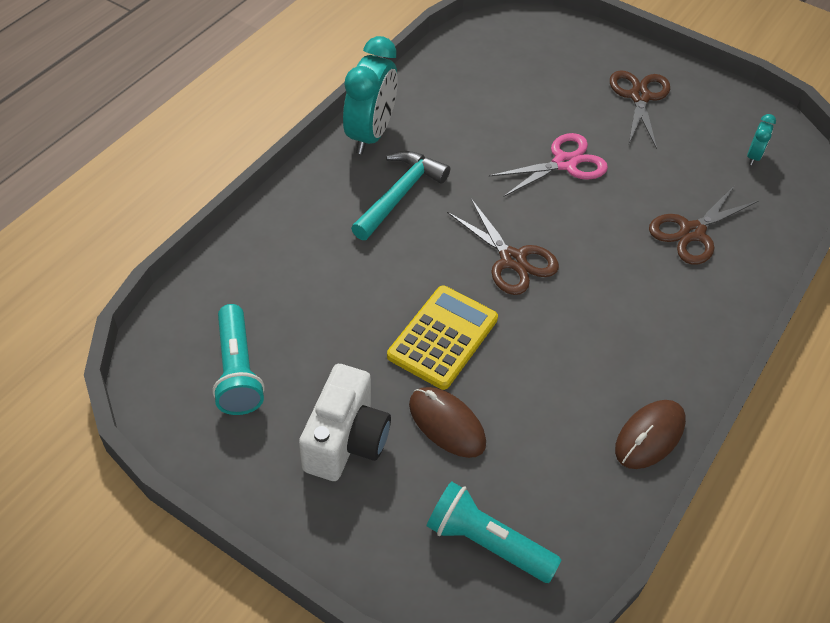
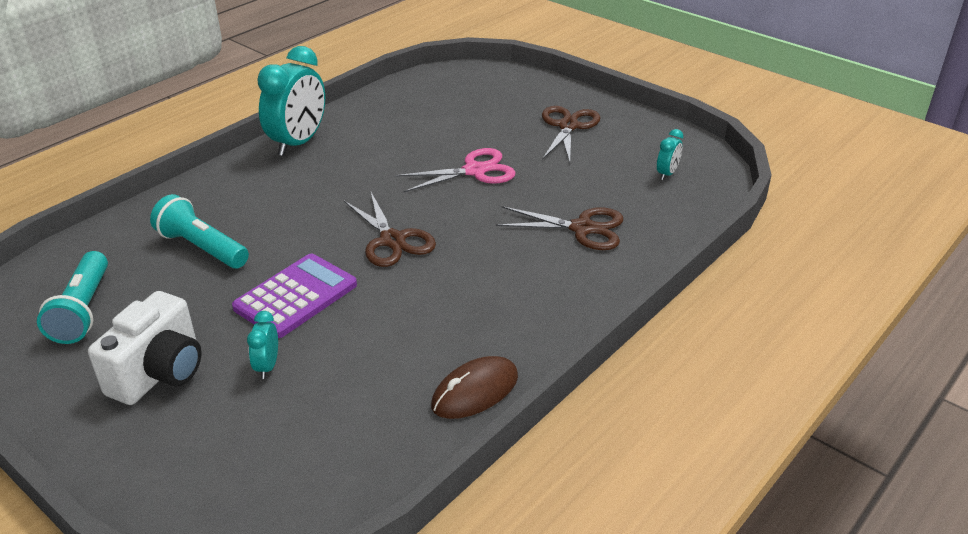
camera: 10 degrees right, 15 degrees down
turquoise hammer [351,151,450,240] -> none
yellow calculator [387,285,498,390] -> purple calculator [232,254,357,338]
brown mouse [409,387,486,458] -> turquoise clock [247,311,278,379]
turquoise flashlight [427,481,561,583] -> turquoise flashlight moved to [150,194,249,268]
brown scissors [649,185,758,265] -> brown scissors turned 135 degrees counterclockwise [496,206,623,250]

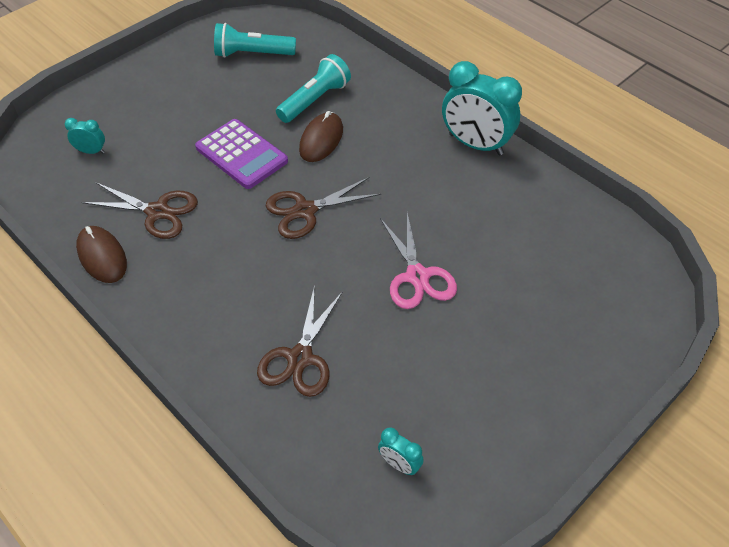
camera: 95 degrees right, 15 degrees up
white camera [88,291,202,405] -> none
turquoise clock [247,311,278,379] -> turquoise clock moved to [65,118,105,154]
brown scissors [542,106,600,163] -> brown scissors moved to [82,182,198,239]
none -> brown mouse [299,111,343,162]

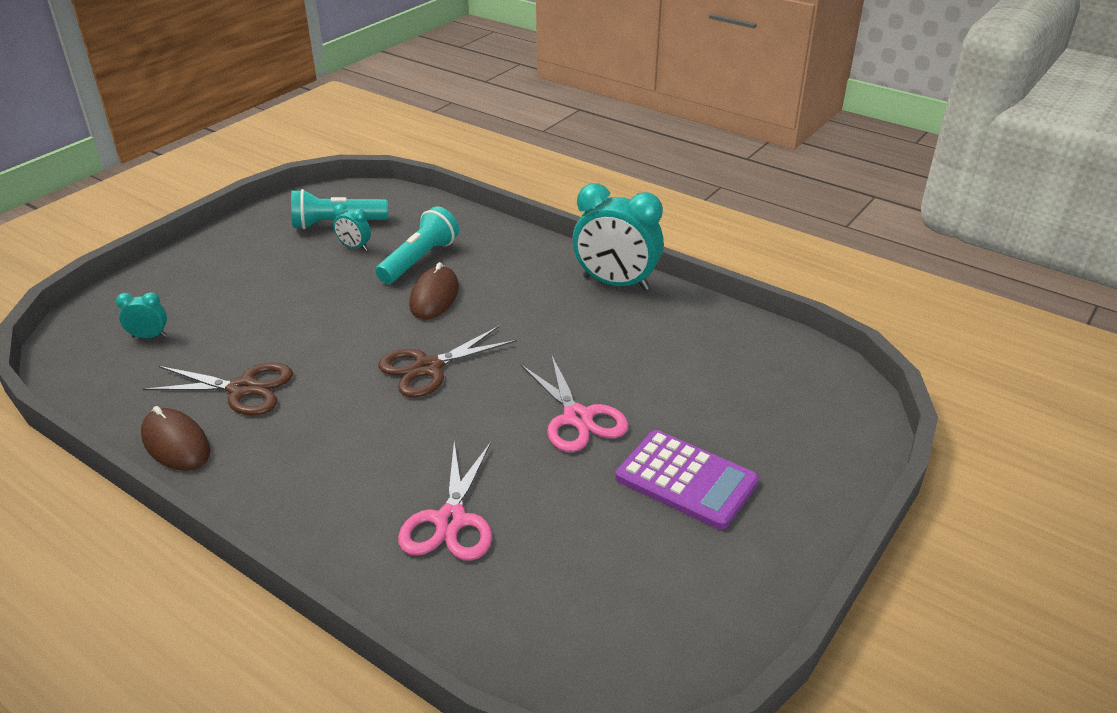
camera: 10 degrees left, 15 degrees down
purple calculator [195,119,288,189] -> purple calculator moved to [615,430,759,530]
brown scissors [257,285,343,397] -> pink scissors [398,442,492,561]
turquoise clock [378,427,424,475] -> turquoise clock moved to [333,204,371,251]

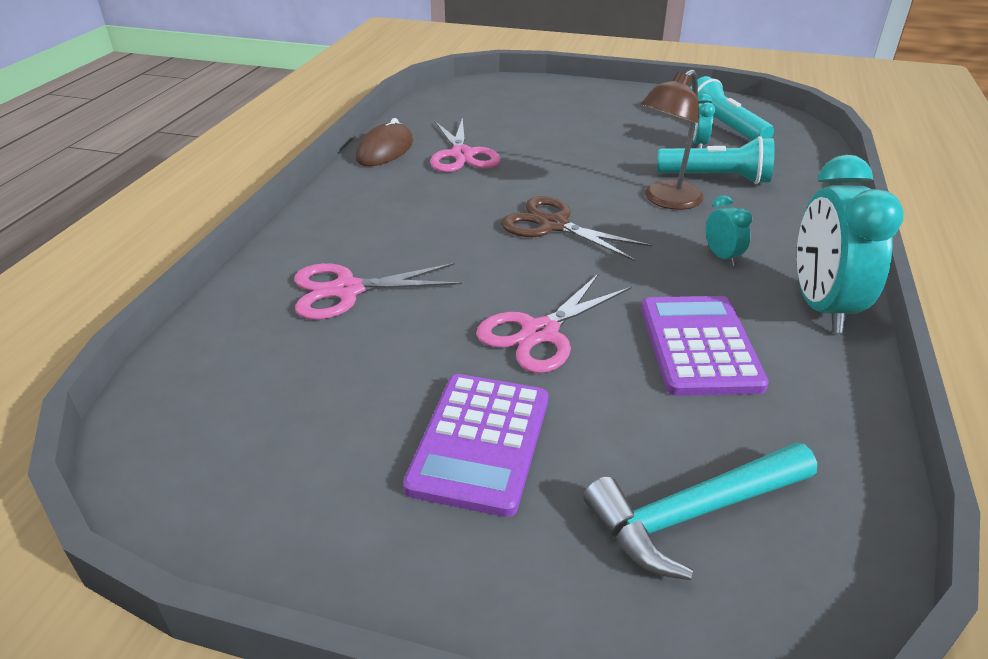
camera: 70 degrees right, 0 degrees up
turquoise clock [116,292,167,338] -> turquoise clock moved to [706,195,752,266]
brown scissors [143,363,293,415] -> pink scissors [430,117,501,172]
brown mouse [409,262,459,319] -> brown lamp [641,69,704,210]
none -> turquoise hammer [583,442,817,580]
none -> purple calculator [641,296,769,396]

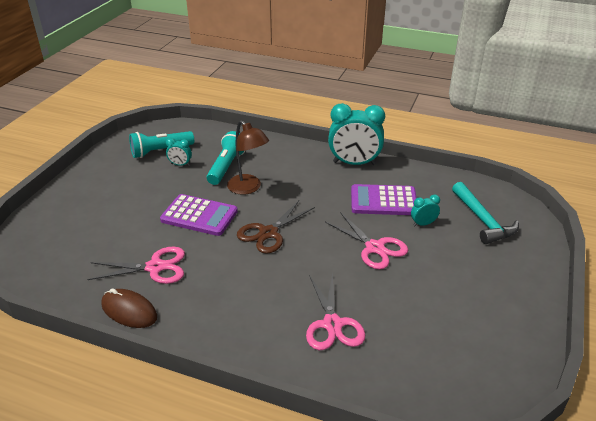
camera: 85 degrees left, 0 degrees up
purple calculator [403,374,548,517] -> purple calculator moved to [160,194,238,236]
turquoise clock [706,195,752,266] -> turquoise clock moved to [411,195,440,226]

